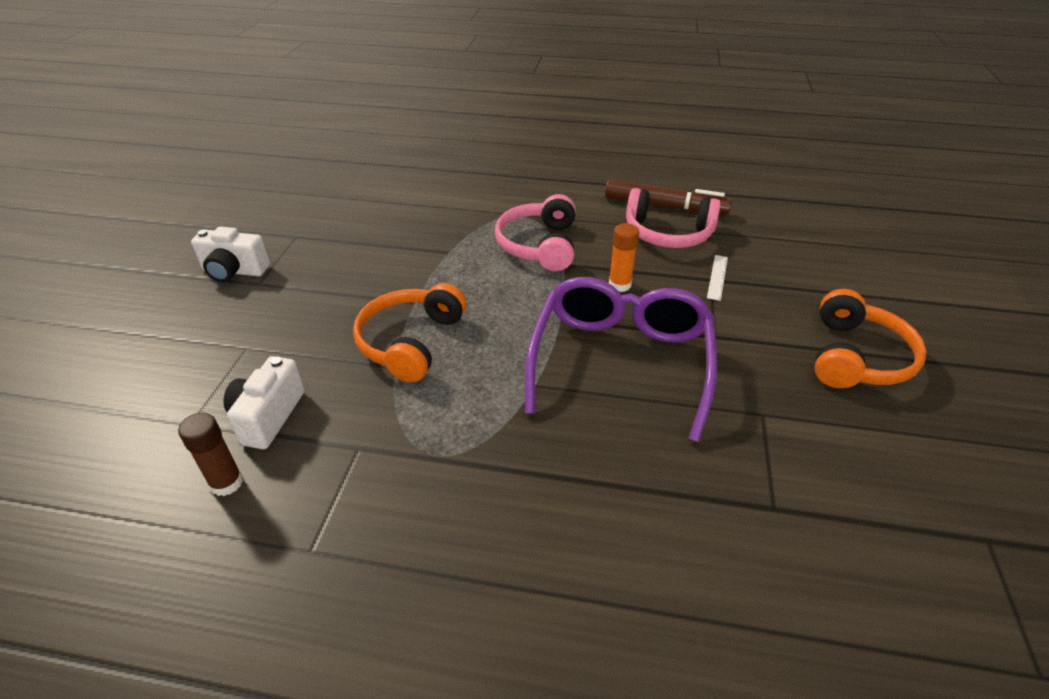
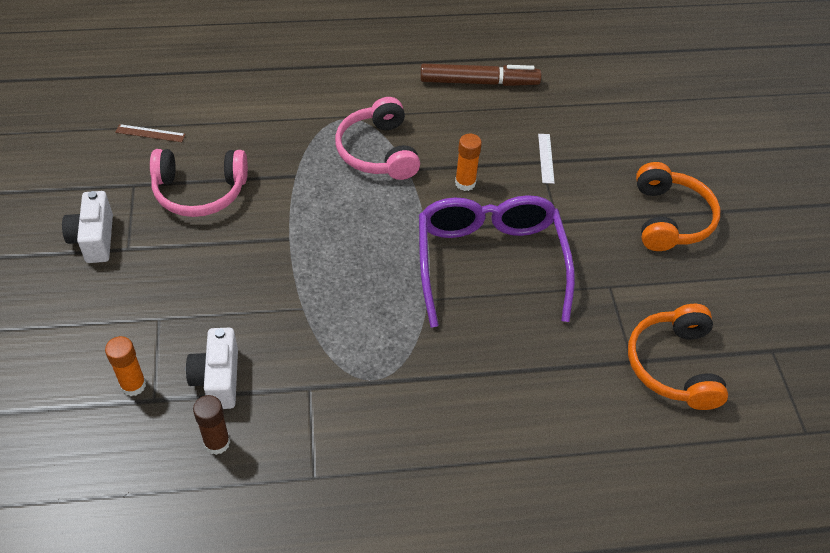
camera: 20 degrees left, 10 degrees up
white camera [191,227,270,282] -> white camera turned 90 degrees clockwise [62,191,113,263]
orange headphones [353,283,467,382] -> orange headphones moved to [628,304,728,410]
pink headphones [626,188,721,248] -> pink headphones moved to [150,149,248,217]
none -> orange glue stick [105,336,146,396]
none -> brown ruler [115,124,186,142]

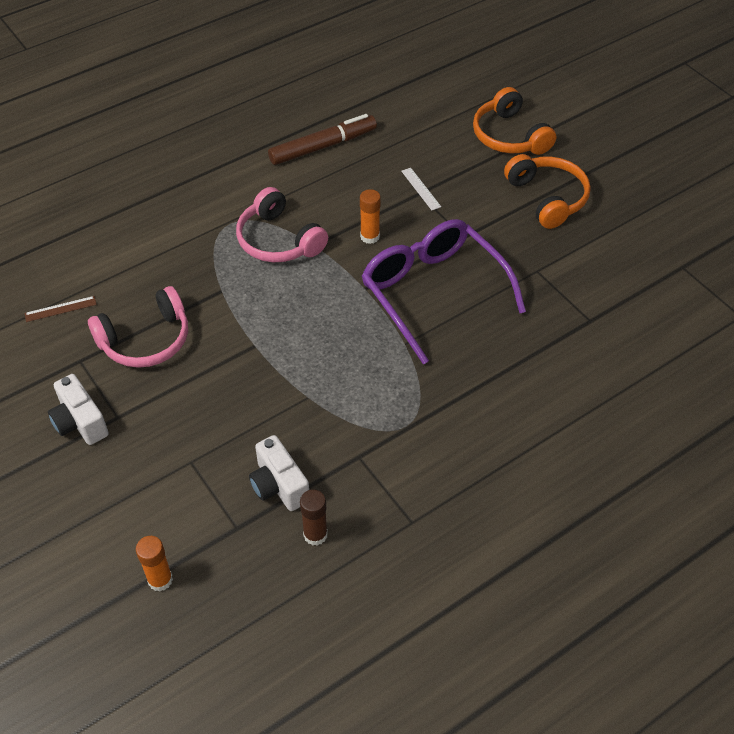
camera: 25 degrees left, 0 degrees up
orange glue stick [105,336,146,396] -> orange glue stick moved to [136,536,173,592]
orange headphones [628,304,728,410] -> orange headphones moved to [473,87,556,155]

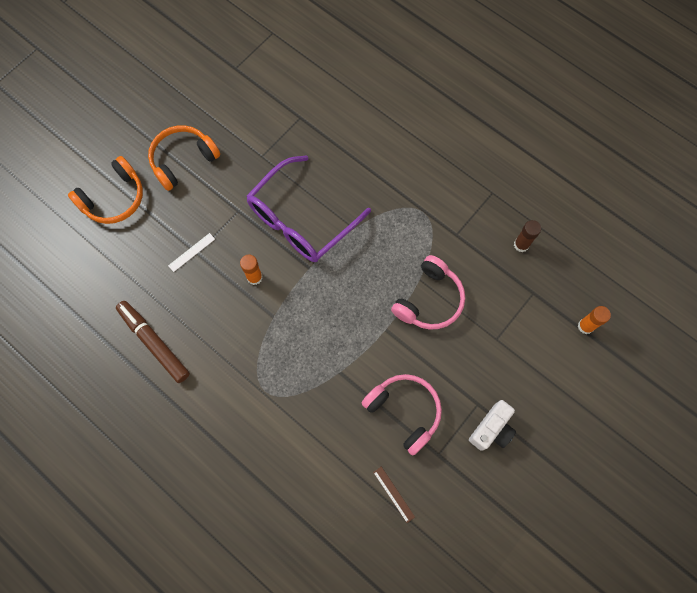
camera: 105 degrees left, 20 degrees up
pink headphones [236,187,328,262] -> pink headphones moved to [391,255,465,330]
white camera [249,435,309,511] -> none

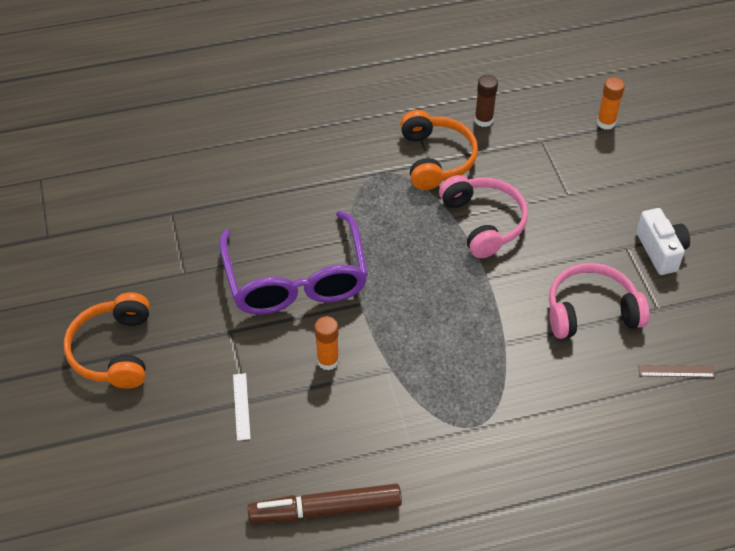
camera: 55 degrees left, 20 degrees down
orange headphones [68,156,143,224] -> orange headphones moved to [400,110,478,190]

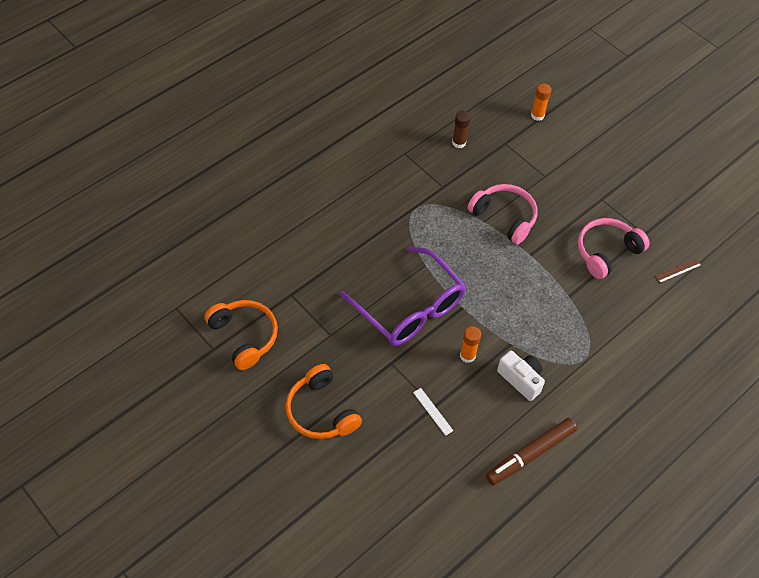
camera: 30 degrees left, 5 degrees up
orange headphones [400,110,478,190] -> orange headphones moved to [205,300,278,370]
white camera [636,208,690,275] -> white camera moved to [497,350,545,401]

